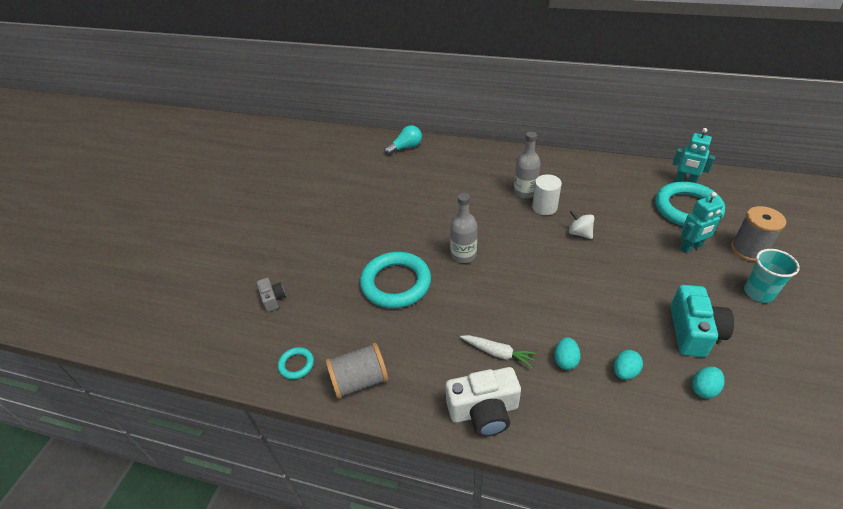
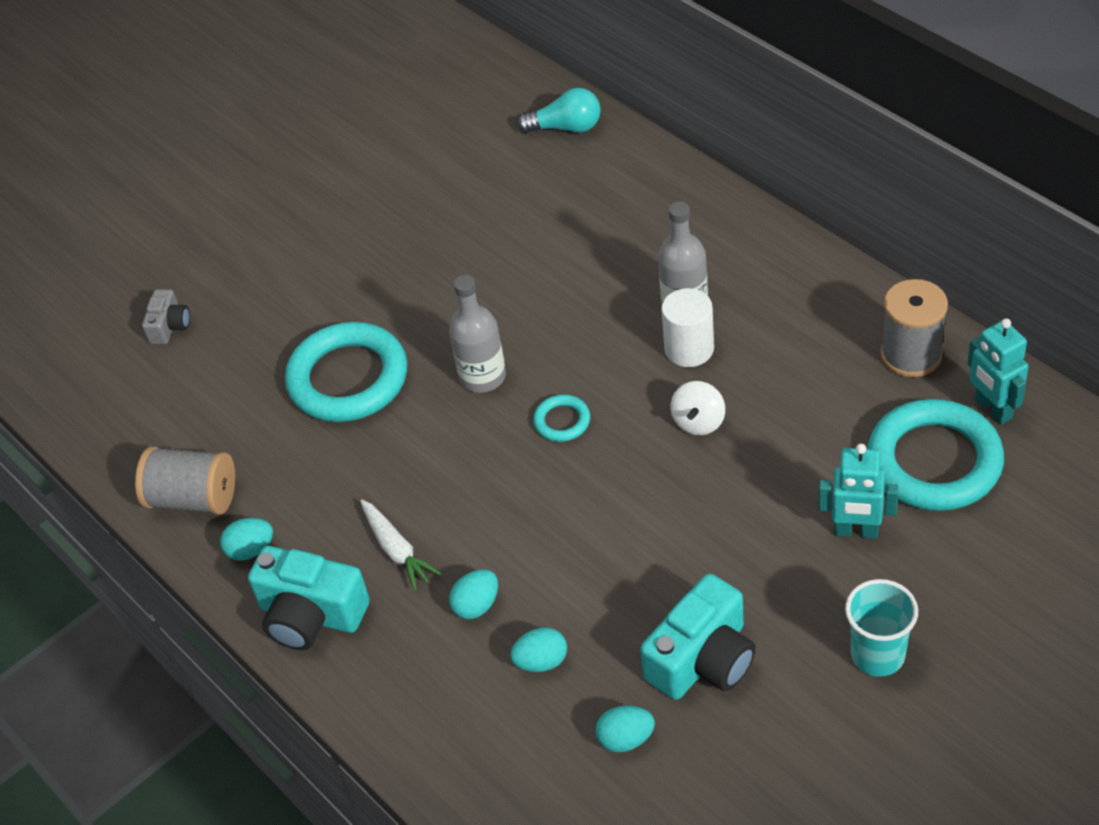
camera: 35 degrees right, 5 degrees up
turquoise ring [278,347,314,379] -> turquoise ring moved to [533,395,590,442]
white camera [446,367,521,437] -> turquoise camera [248,546,370,650]
white spinning top [569,210,594,239] -> white spinning top turned 150 degrees counterclockwise [671,381,725,435]
grey spool [731,206,786,262] -> grey spool moved to [881,279,948,377]
none -> turquoise egg [220,518,273,561]

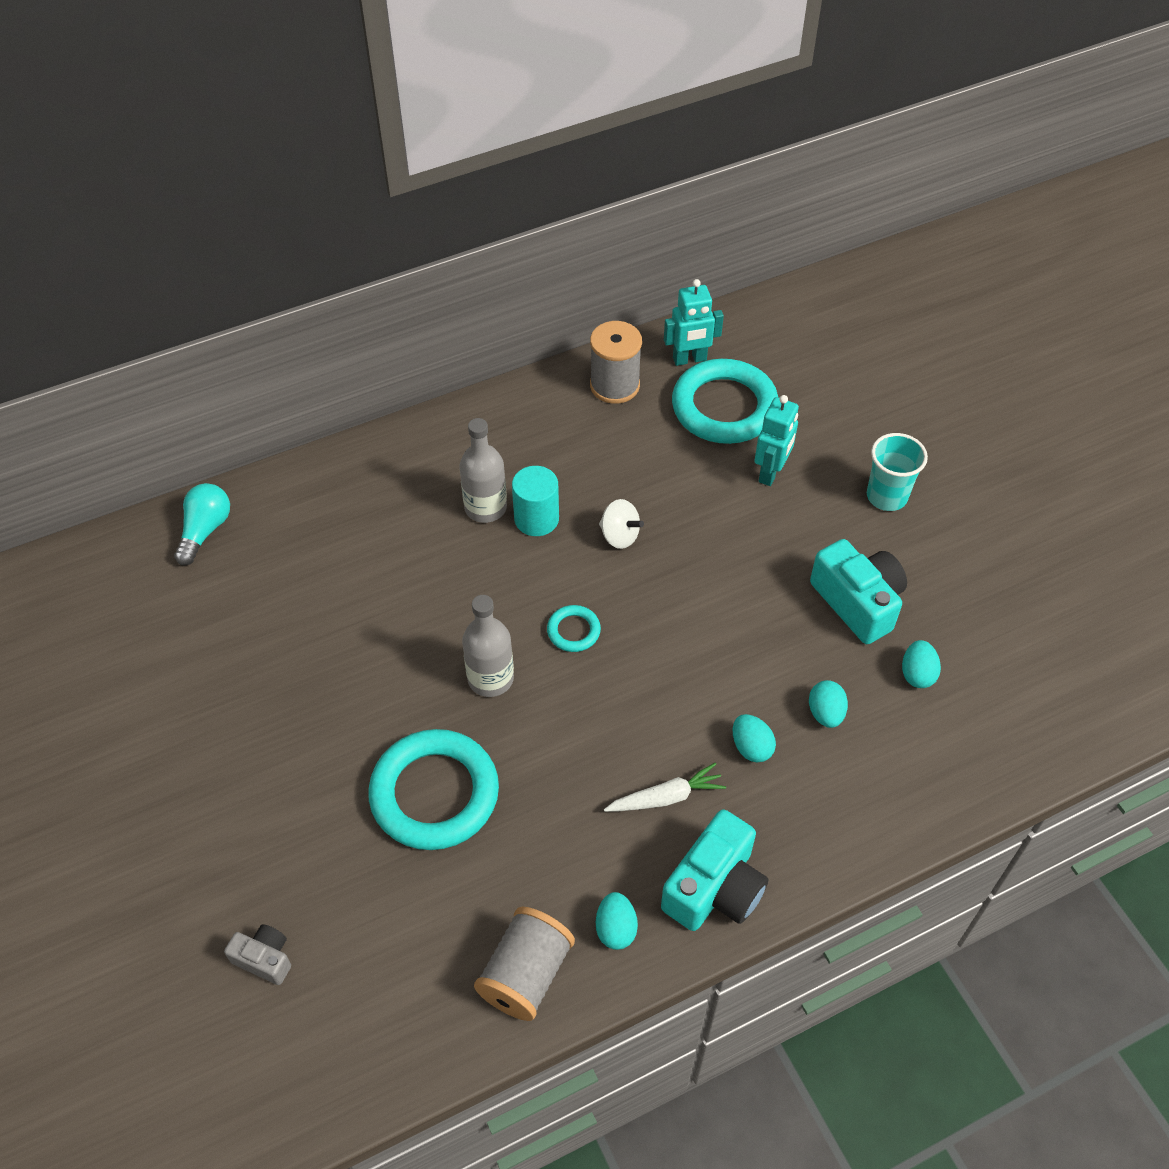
camera: 80 degrees left, 5 degrees up
white cylinder [661,288,714,367] -> turquoise cylinder [512,466,559,536]

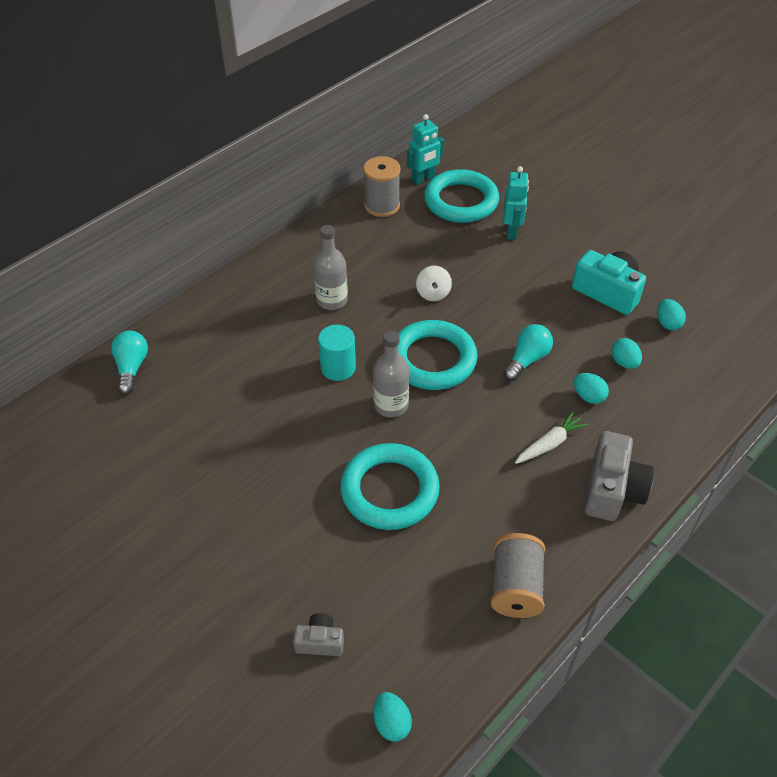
camera: 20 degrees left, 5 degrees down
turquoise cylinder [512,466,559,536] -> turquoise cylinder moved to [318,325,356,381]
turquoise ring [547,605,601,652] -> turquoise ring [398,320,478,390], size x2.23
turquoise egg [596,892,638,950] -> turquoise egg moved to [374,692,412,741]
white spinning top [599,499,644,549] -> white spinning top turned 75 degrees clockwise [416,266,452,301]
turquoise camera [661,809,769,931] -> grey camera [584,431,654,521]
turquoise cup [867,433,928,511] -> none
none -> turquoise light bulb [503,324,553,381]

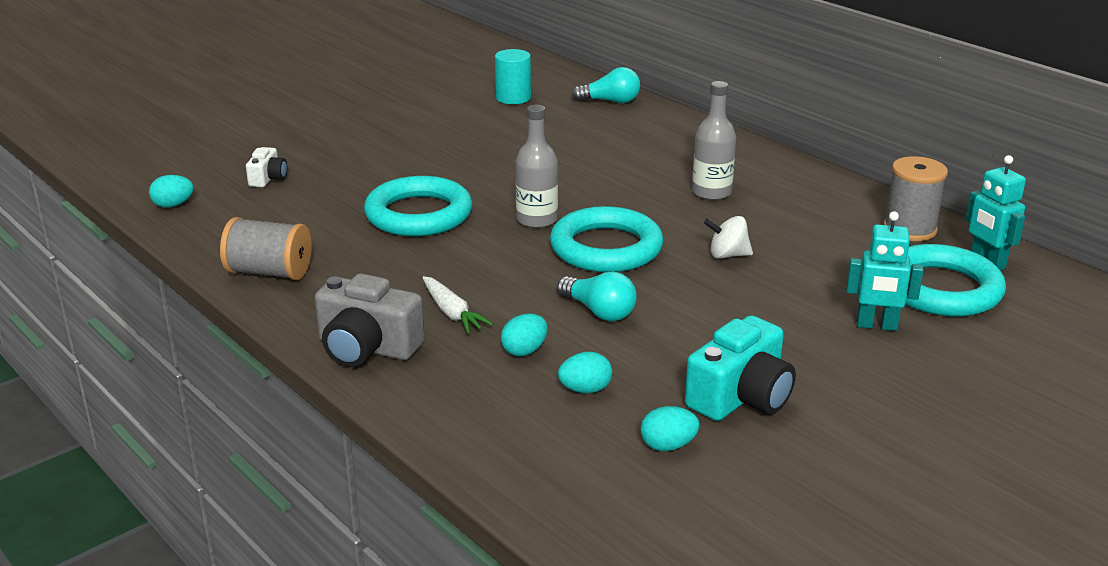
camera: 95 degrees right, 20 degrees down
grey camera [293,613,344,656] -> white camera [246,147,287,187]
turquoise cylinder [318,325,356,381] -> turquoise cylinder moved to [495,49,531,104]

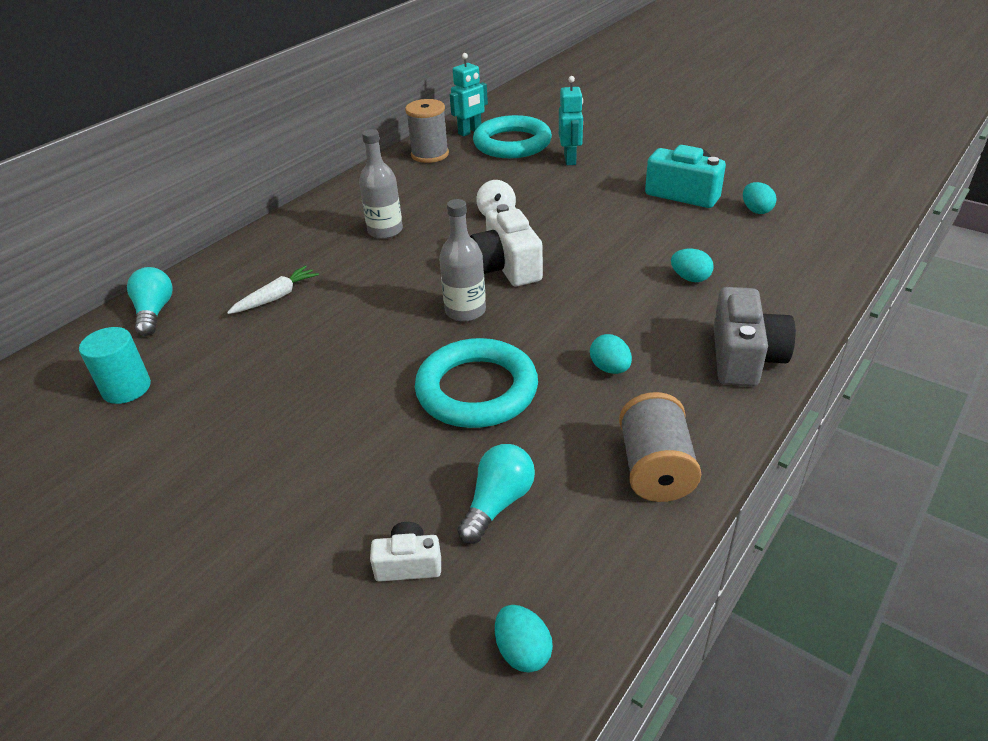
camera: 100 degrees left, 10 degrees up
white carrot [422,276,493,334] -> white carrot moved to [227,265,319,314]
turquoise ring [550,206,663,272] -> white camera [470,204,543,286]
turquoise light bulb [557,271,637,321] -> turquoise light bulb moved to [458,444,535,544]
turquoise egg [558,352,612,393] -> turquoise egg moved to [590,334,632,374]

